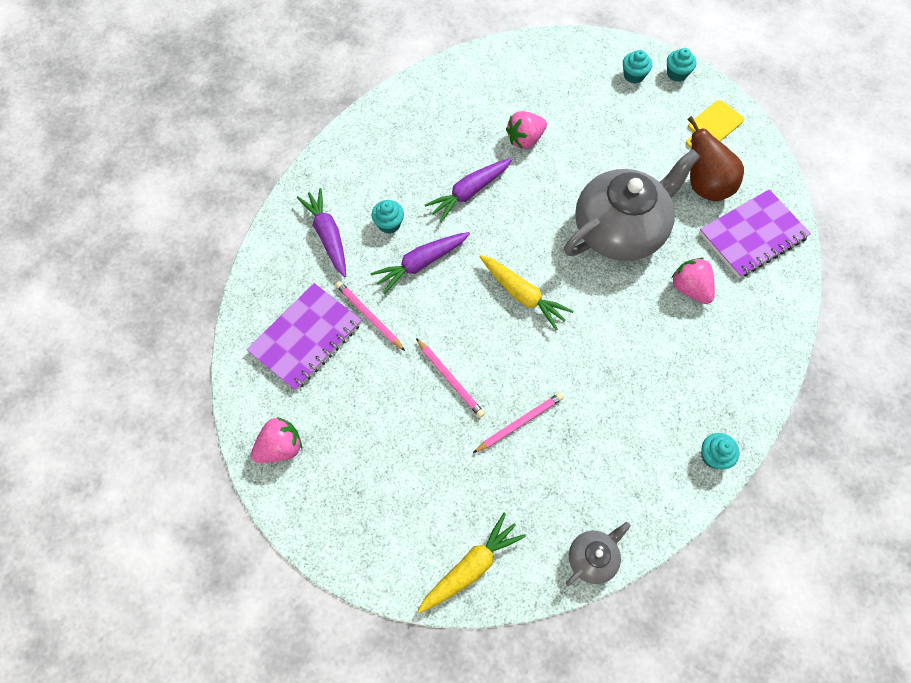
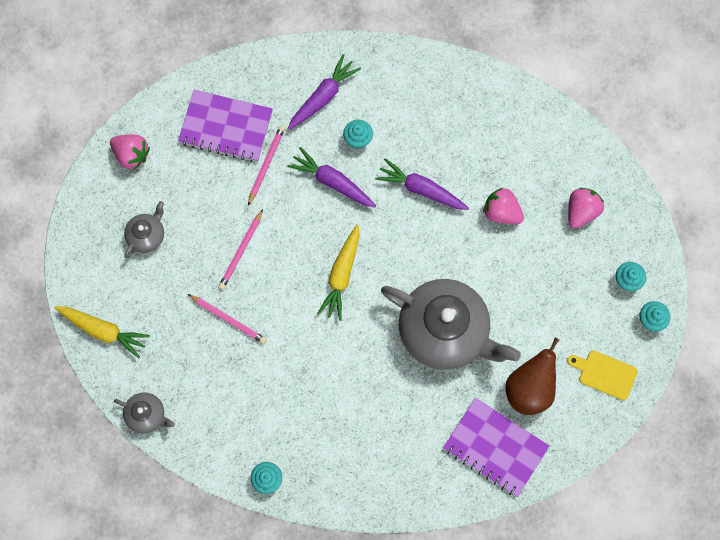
camera: 65 degrees right, 10 degrees up
pink strawberry [671,258,715,304] -> pink strawberry moved to [568,188,604,229]
none -> grey teapot [124,201,164,258]

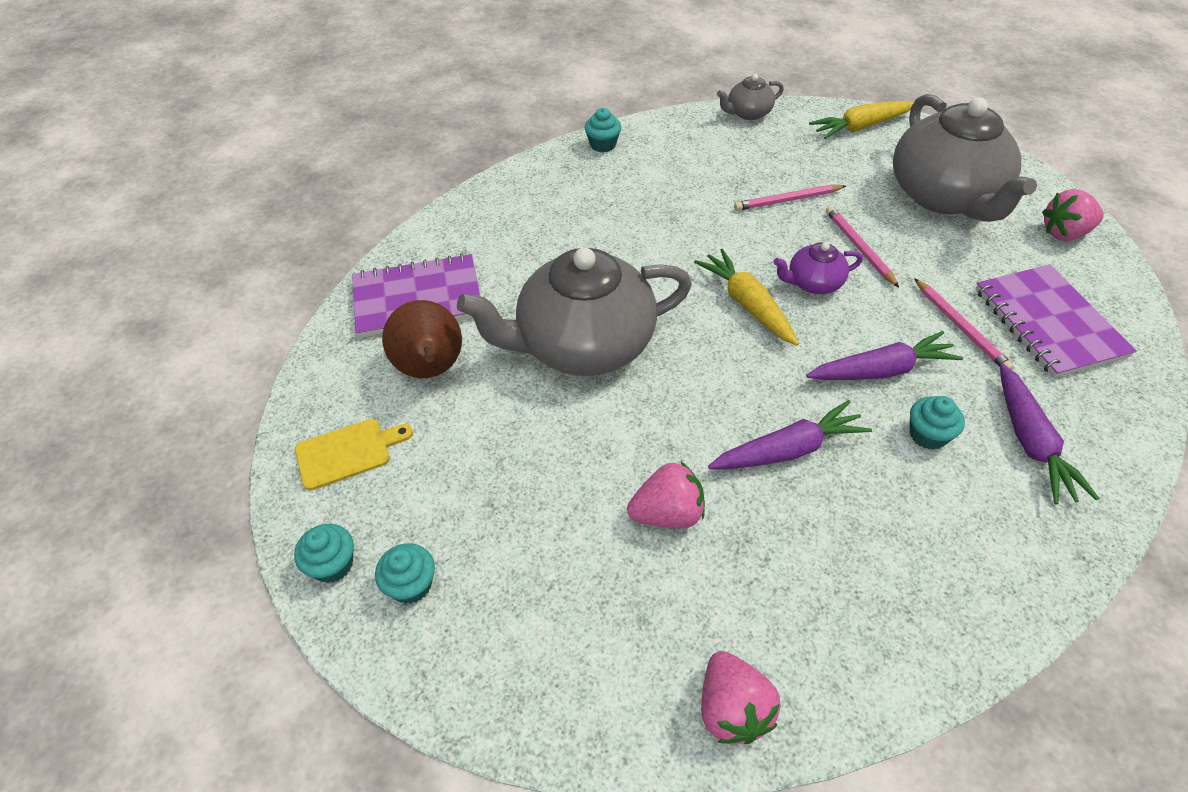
camera: 135 degrees right, 25 degrees down
grey teapot [124,201,164,258] -> grey teapot [893,94,1037,222], size x2.24
purple notebook [178,90,273,162] -> purple notebook turned 75 degrees counterclockwise [975,264,1136,378]
pink strawberry [568,188,604,229] -> pink strawberry moved to [701,651,781,744]
none -> purple teapot [773,242,863,294]

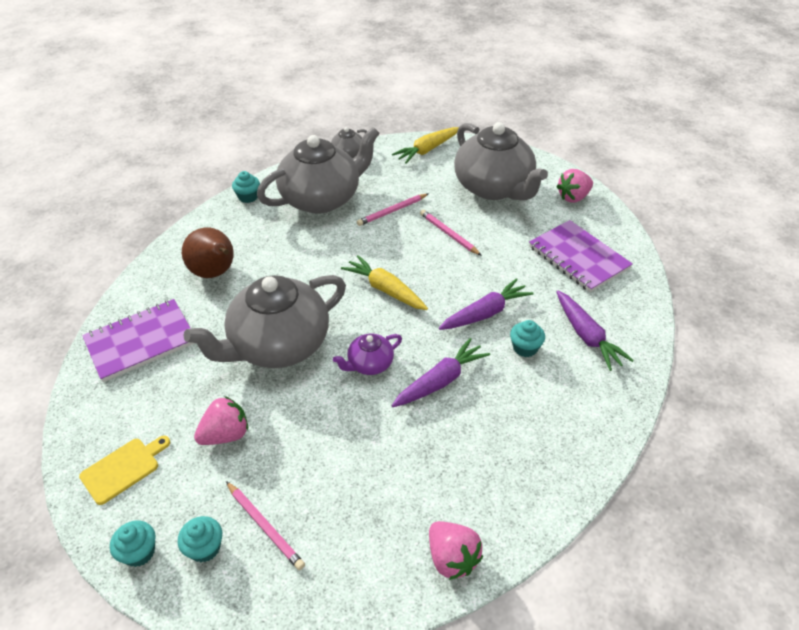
camera: 20 degrees left, 5 degrees down
brown pear [382,300,462,378] -> brown pear moved to [182,228,234,278]
pink strawberry [627,462,705,528] -> pink strawberry moved to [194,396,248,445]
purple teapot [773,242,863,294] -> purple teapot moved to [333,334,402,375]
pink pencil [914,278,1014,370] -> pink pencil moved to [226,481,305,570]
none -> grey teapot [257,127,380,214]

